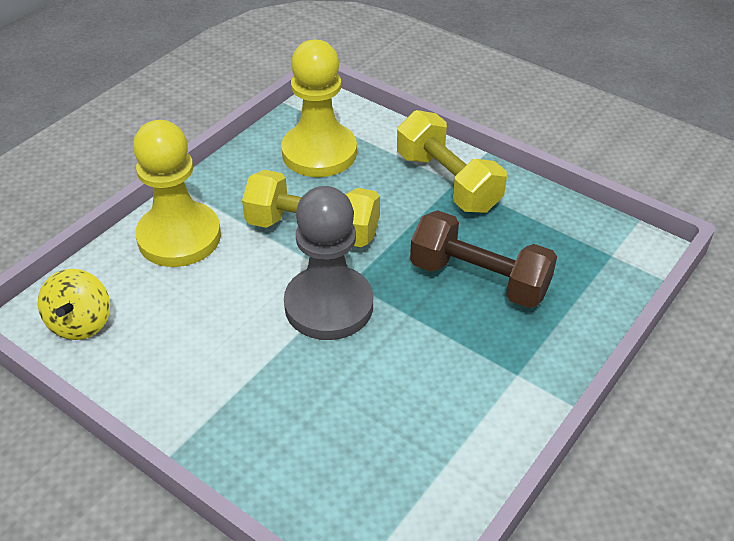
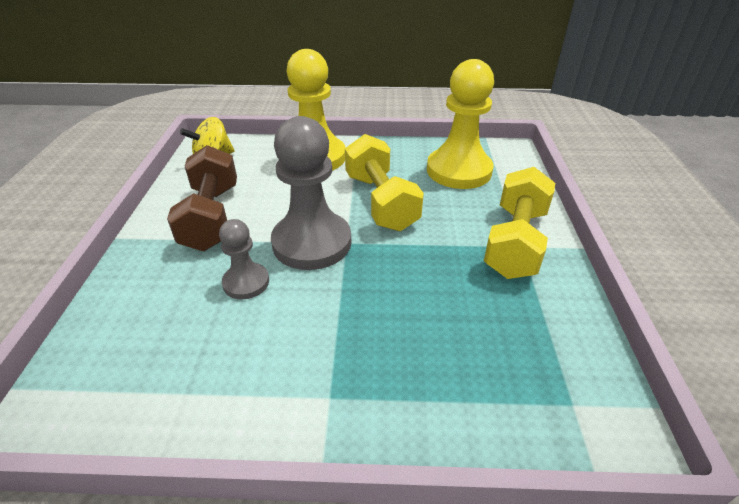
camera: 55 degrees right, 5 degrees down
brown dumbbell [410,210,557,308] -> brown dumbbell moved to [167,145,237,251]
none -> grey pawn [219,219,269,299]

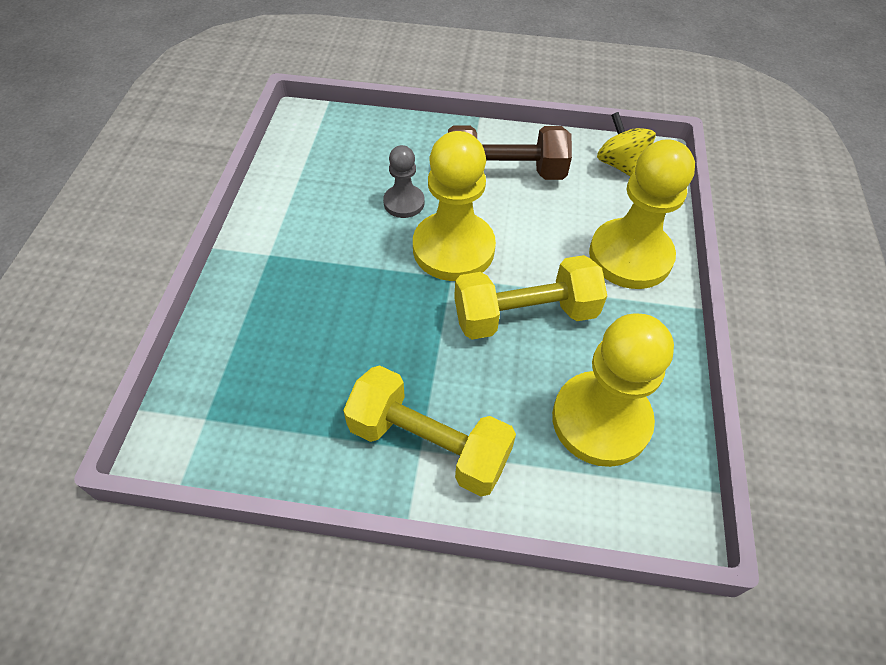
camera: 95 degrees right, 15 degrees up
grey pawn [271,116,351,270] -> yellow pawn [413,131,496,281]

